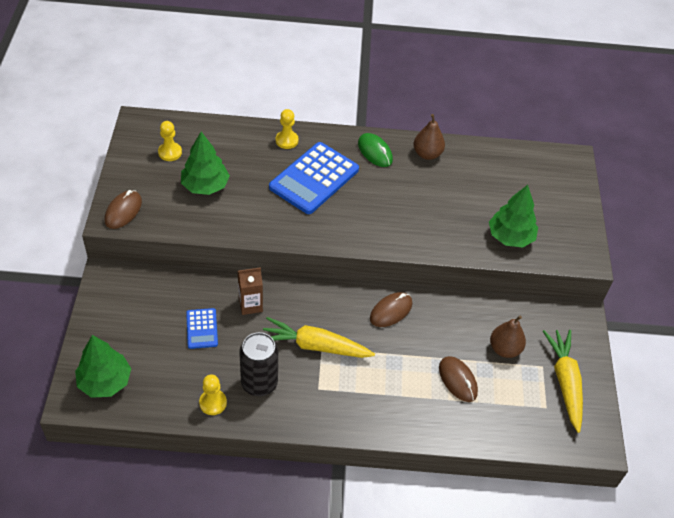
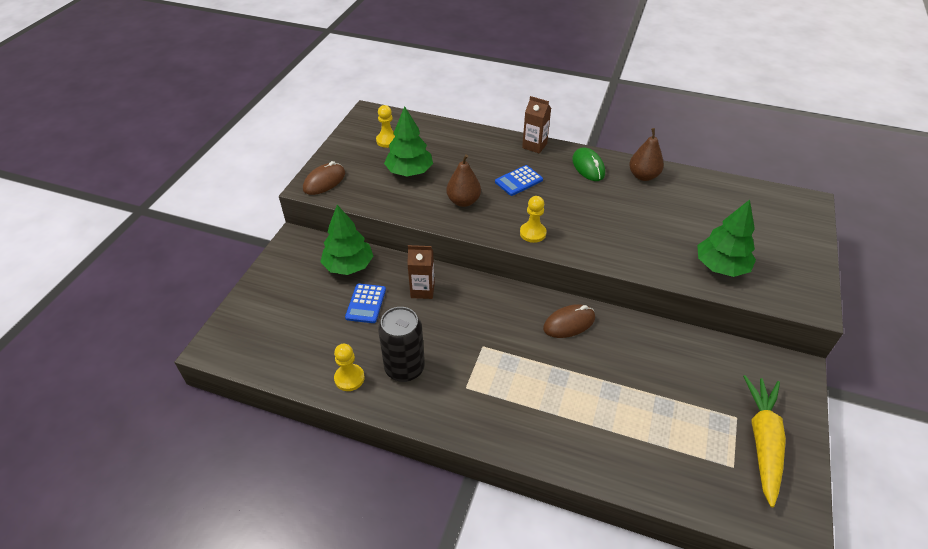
camera: 20 degrees right, 5 degrees down
green tree [75,335,131,398] -> green tree moved to [320,205,373,275]
yellow carrot [263,317,375,358] -> none
blue calculator [269,142,359,214] -> blue calculator [495,165,543,196], size x0.50
yellow pawn [276,109,298,149] -> yellow pawn moved to [520,196,547,243]
brown mouse [439,356,478,402] -> none
brown pear [490,315,526,358] -> brown pear moved to [446,154,481,207]
none -> brown carton [522,96,551,153]

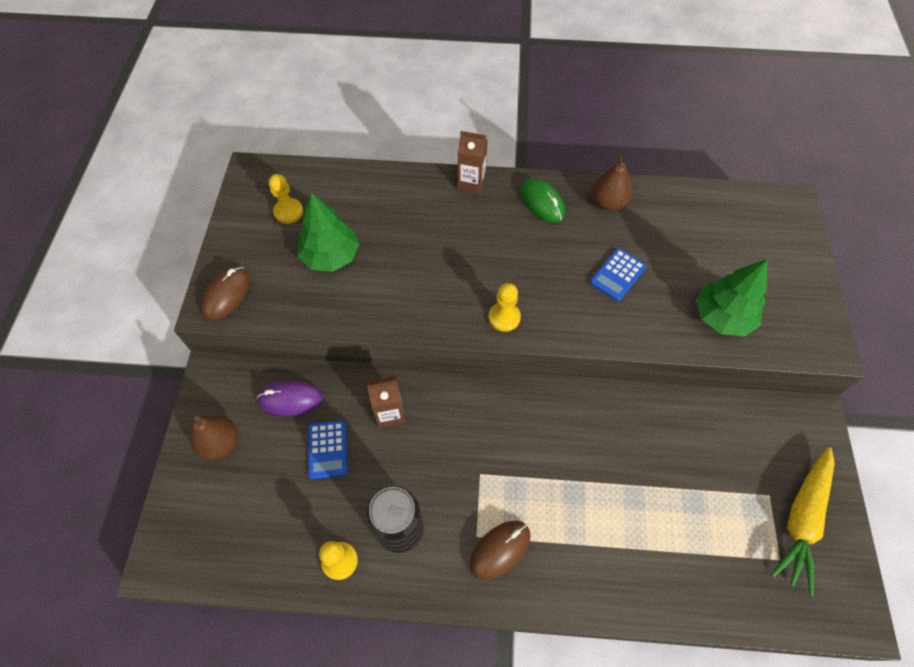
camera: 15 degrees left, 15 degrees up
green tree [320,205,373,275] -> purple mouse [257,380,323,416]
brown pear [446,154,481,207] -> brown pear moved to [190,415,238,460]
blue calculator [495,165,543,196] -> blue calculator moved to [590,248,647,301]
brown mouse [543,304,595,338] -> brown mouse moved to [470,521,531,580]
yellow carrot [743,375,786,507] -> yellow carrot turned 150 degrees counterclockwise [771,447,835,596]

